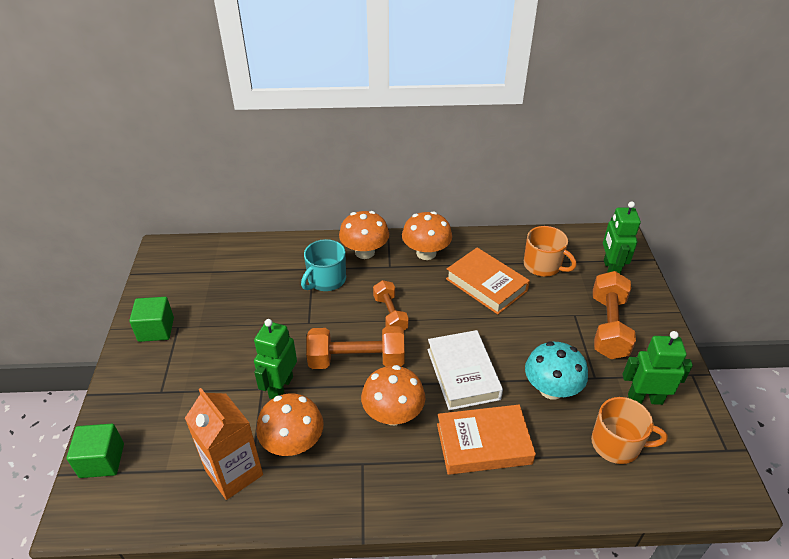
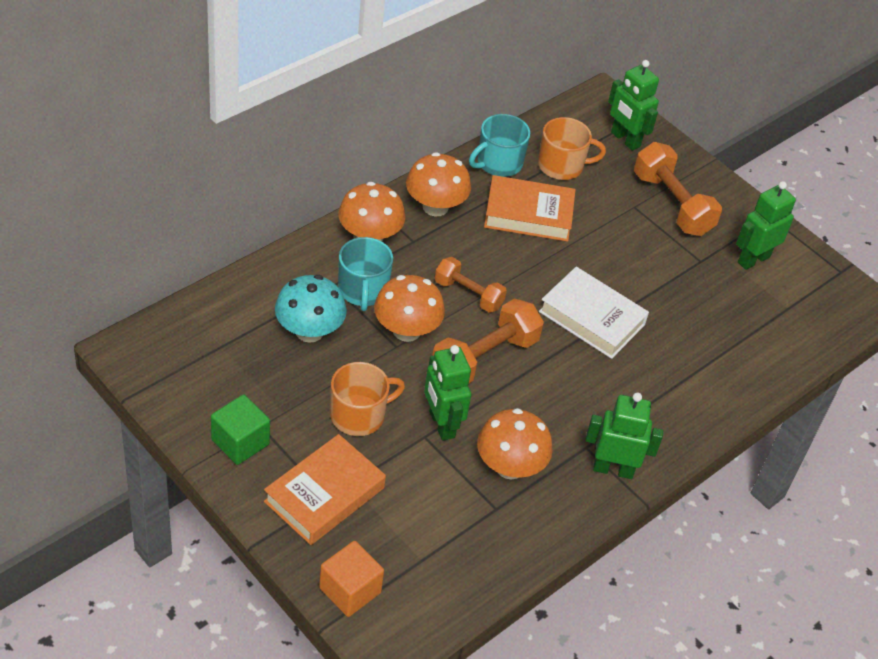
camera: 45 degrees left, 5 degrees up
green cube [67,424,124,478] -> orange cube [319,541,384,617]
orange carton [185,388,263,500] -> none
orange mushroom [361,365,425,425] -> orange mushroom moved to [374,275,445,342]
orange book [437,405,536,475] -> orange book moved to [264,434,386,545]
turquoise mushroom [525,341,588,400] -> turquoise mushroom moved to [275,275,347,343]
orange mug [591,397,668,464] -> orange mug moved to [330,362,405,436]
none -> turquoise mug [469,114,530,177]
none -> green robot [585,393,663,479]

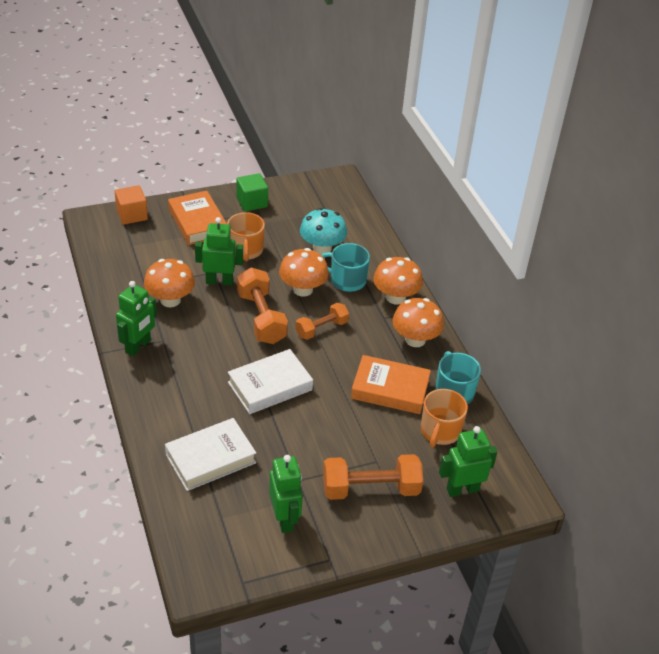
camera: 115 degrees right, 5 degrees down
orange book [484,175,576,242] -> orange book turned 75 degrees clockwise [351,355,431,414]
none -> white book [165,418,256,491]

